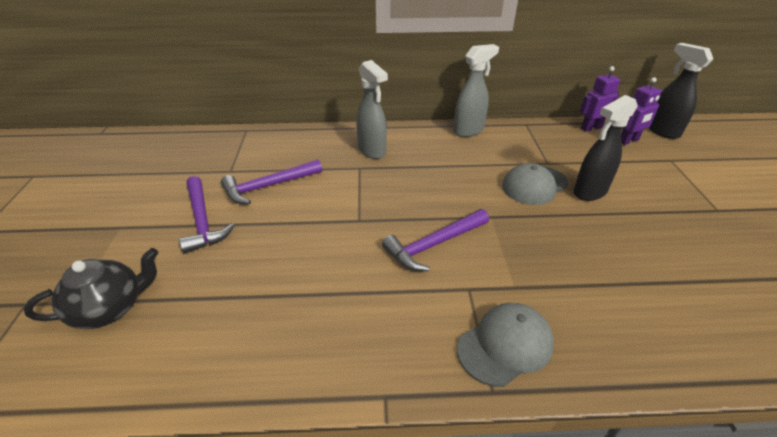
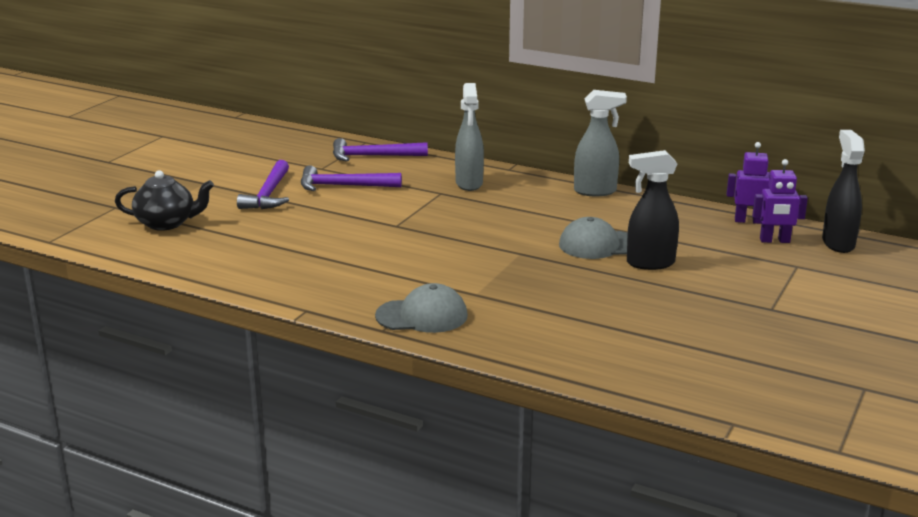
camera: 30 degrees right, 15 degrees down
purple hammer [382,209,489,271] -> purple hammer moved to [333,138,428,161]

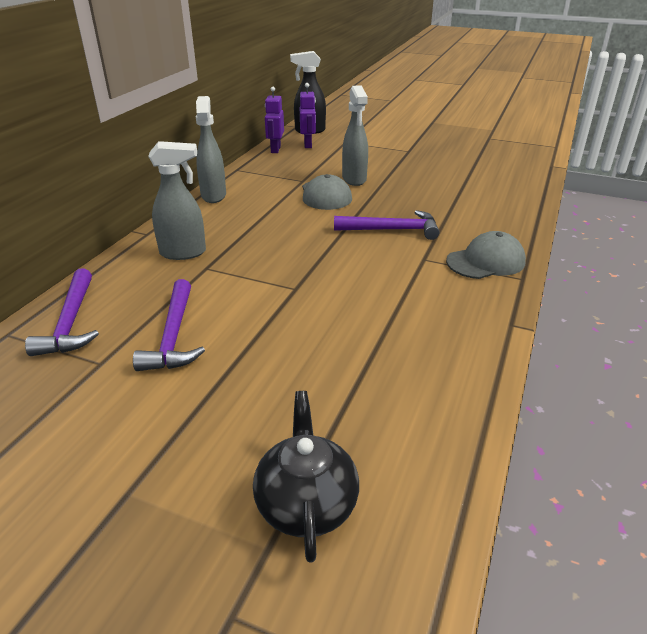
camera: 95 degrees left, 10 degrees up
purple hammer [237,160,289,209] -> purple hammer moved to [334,210,440,240]
grey cap [375,283,468,333] -> grey cap turned 75 degrees clockwise [446,231,526,279]
black spray bottle [627,150,679,270] -> grey spray bottle [342,85,368,186]

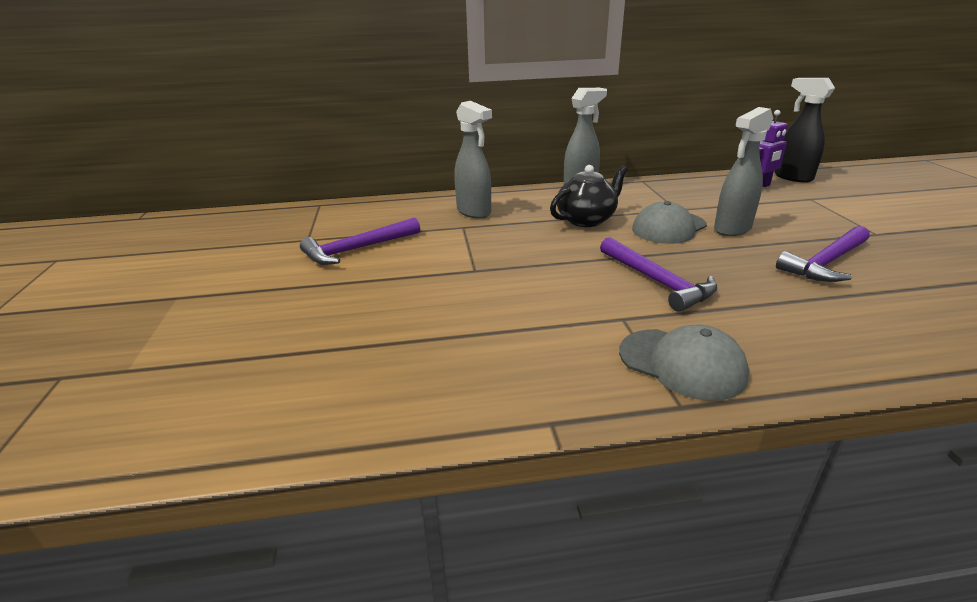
camera: 60 degrees right, 5 degrees down
purple hammer [25,268,99,356] -> purple hammer moved to [776,226,869,282]
black teapot [253,391,359,563] -> black teapot moved to [550,165,628,227]
purple robot [265,87,284,153] -> none

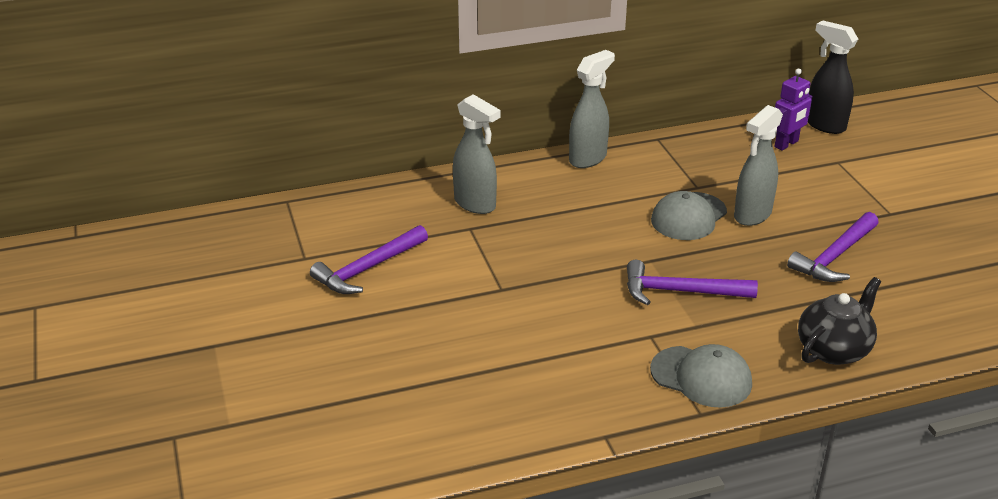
camera: 10 degrees left, 5 degrees up
black teapot [550,165,628,227] -> black teapot moved to [798,277,881,365]
purple hammer [600,237,717,312] -> purple hammer turned 135 degrees clockwise [627,260,758,305]

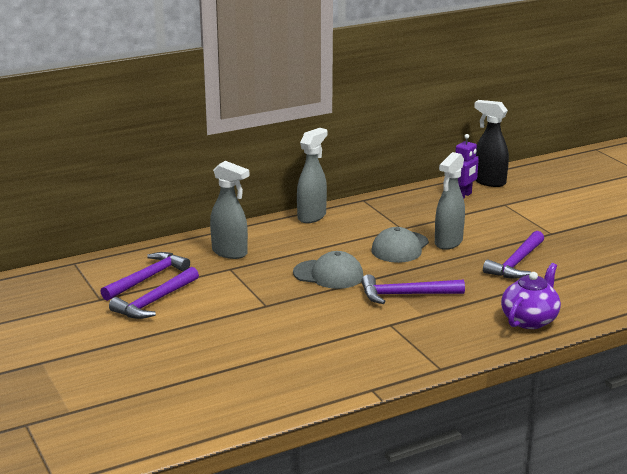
camera: 10 degrees left, 10 degrees down
grey cap [650,344,752,408] -> grey cap moved to [293,251,364,289]
black teapot [798,277,881,365] -> purple teapot [501,263,561,329]
none -> purple hammer [100,252,190,301]

